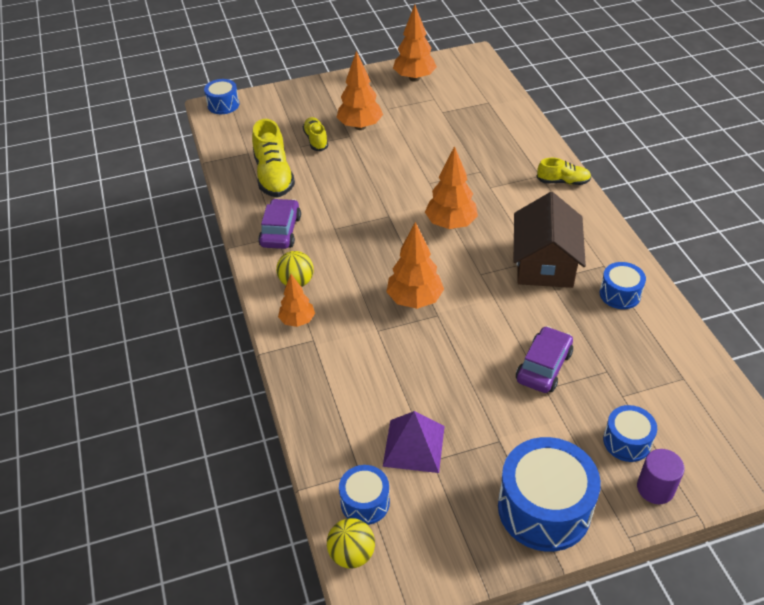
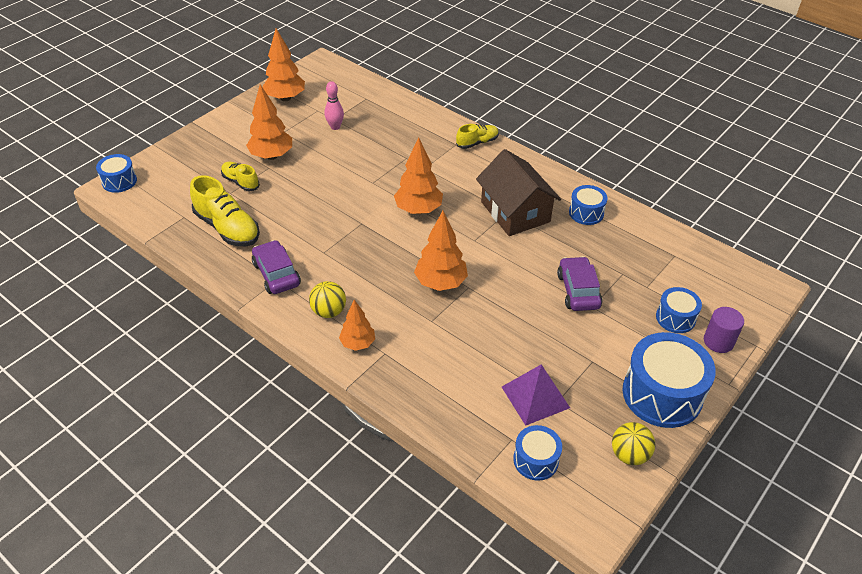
camera: 35 degrees left, 0 degrees up
yellow ball [327,518,375,569] -> yellow ball moved to [612,422,655,465]
none -> pink bowling pin [324,81,344,130]

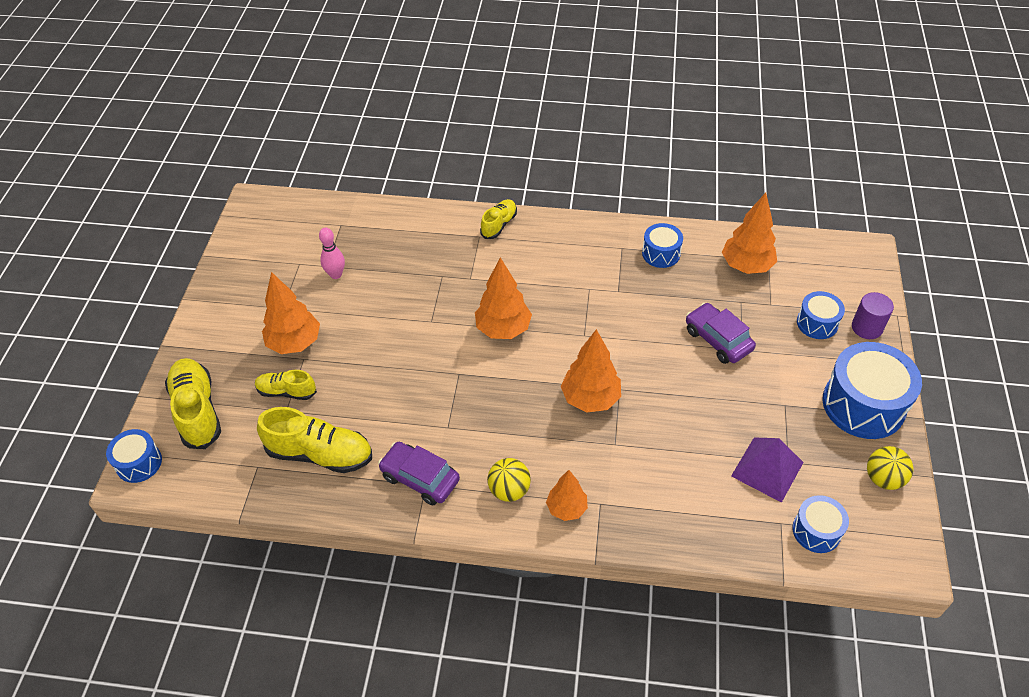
camera: 30 degrees left, 5 degrees up
orange tree [262,28,305,101] -> orange tree moved to [722,192,777,274]
brown house [476,149,561,236] -> none
none -> yellow shoe [165,358,221,449]

